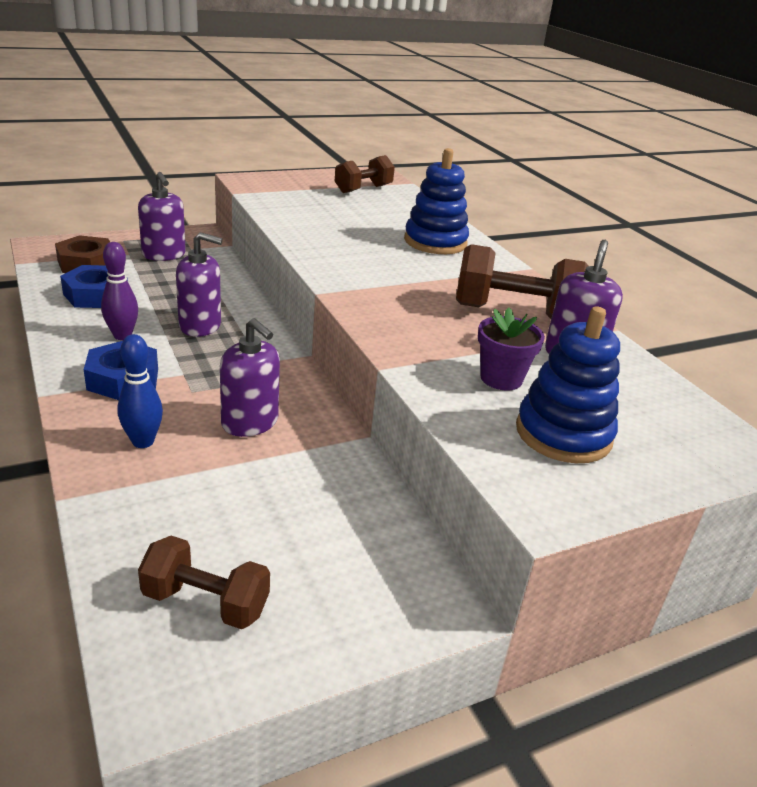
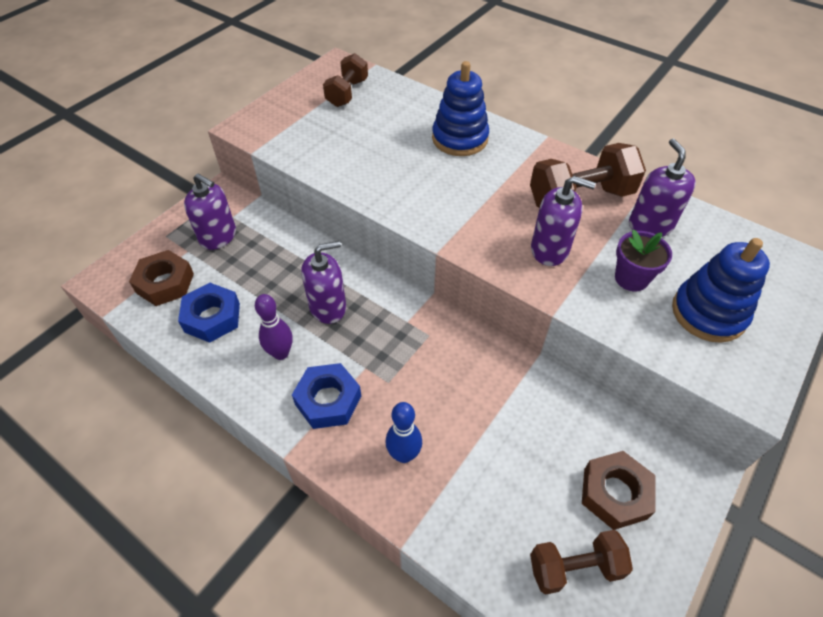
camera: 25 degrees left, 20 degrees up
purple soap dispenser [220,318,280,437] -> purple soap dispenser moved to [531,176,596,266]
none -> brown nut [582,451,656,530]

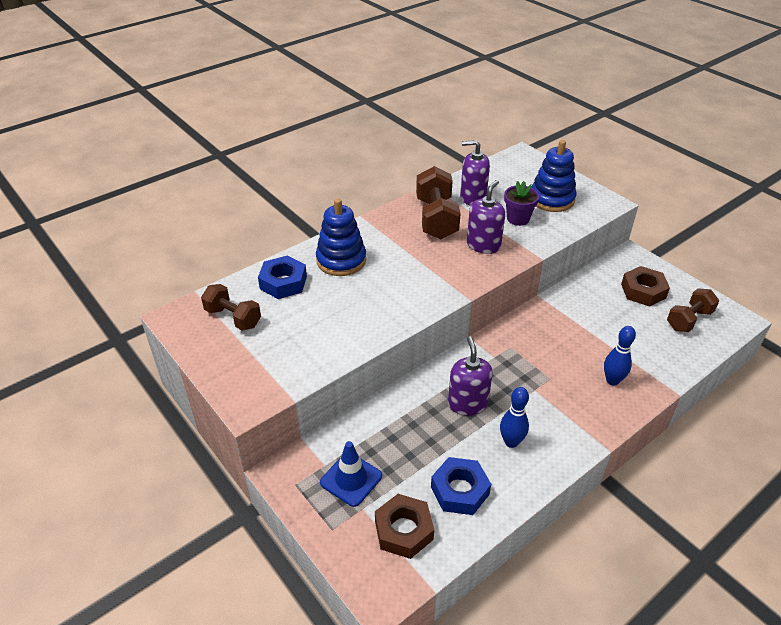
camera: 75 degrees left, 10 degrees down
purple soap dispenser [184,174,236,250] -> blue traffic cone [320,441,382,507]
purple bowling pin [255,294,292,360] -> blue bowling pin [500,387,529,448]
blue nut [292,363,361,429] -> blue nut moved to [258,255,307,299]
brown dumbbell [530,530,633,595] -> brown dumbbell turned 45 degrees clockwise [667,288,719,332]

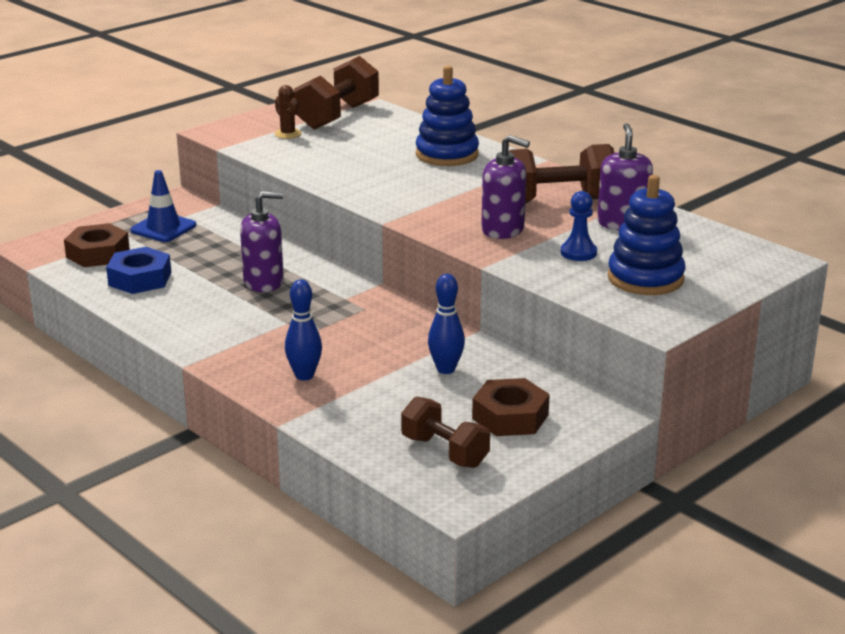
camera: 85 degrees right, 15 degrees down
brown dumbbell [201,284,261,331] -> brown dumbbell [294,56,379,130], size x1.53
blue nut [258,255,307,299] -> none
blue bowling pin [500,387,529,448] -> blue bowling pin moved to [428,274,465,374]
purple flower pot [504,181,539,226] -> blue pawn [560,191,597,261]
none -> brown cactus [274,85,301,139]

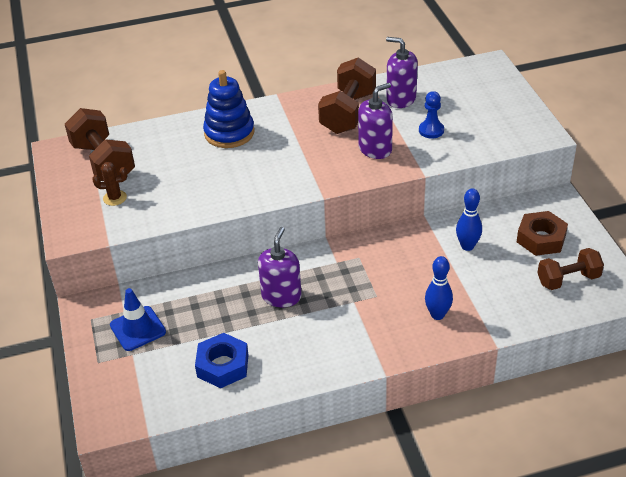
camera: 60 degrees left, 15 degrees up
brown nut [64,223,130,267] -> none
blue stacking toy [608,175,685,295] -> none

